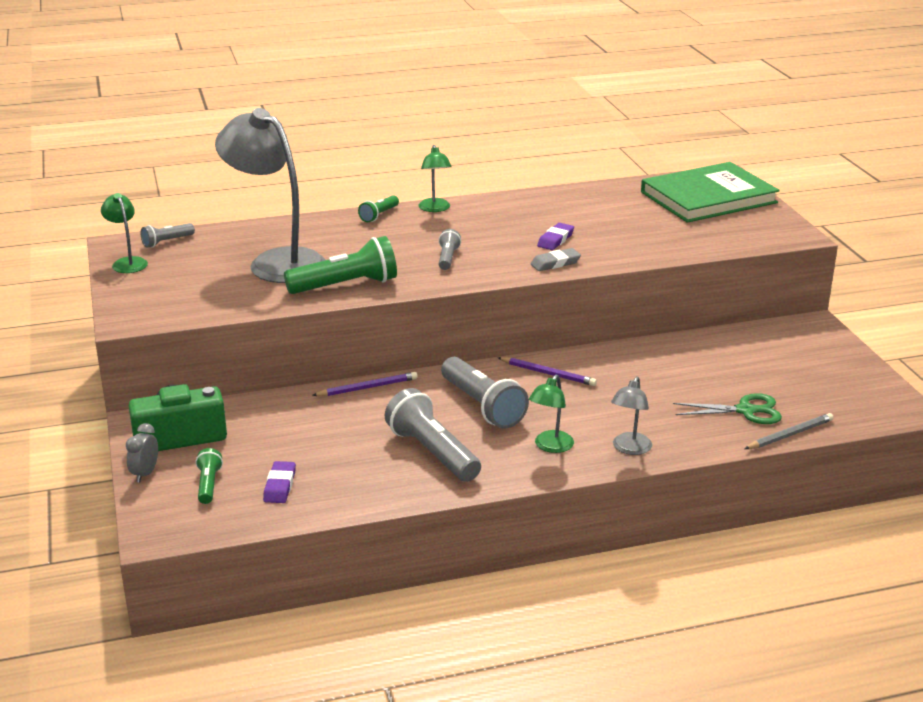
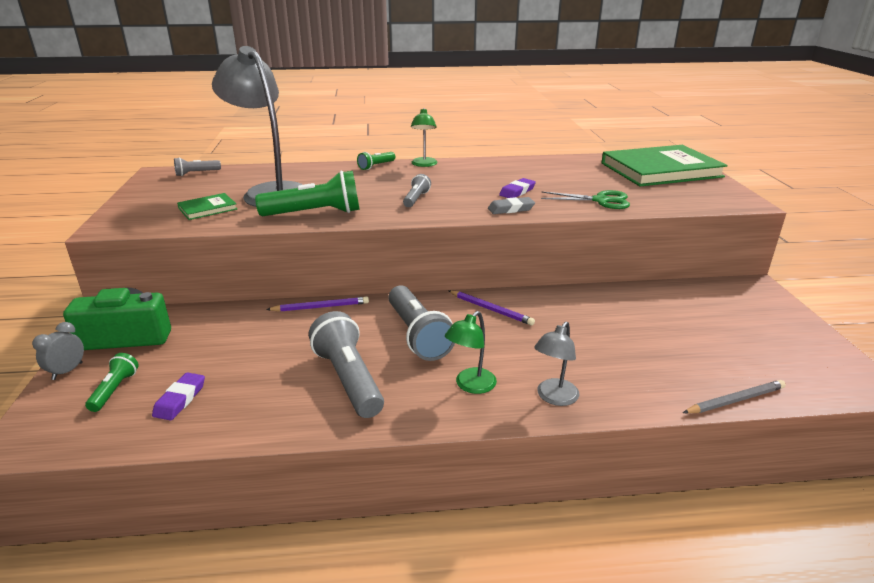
camera: 10 degrees right, 0 degrees up
green lamp [101,193,148,273] -> none
green scissors [673,393,782,424] -> green scissors moved to [541,190,630,209]
none -> green book [177,193,237,220]

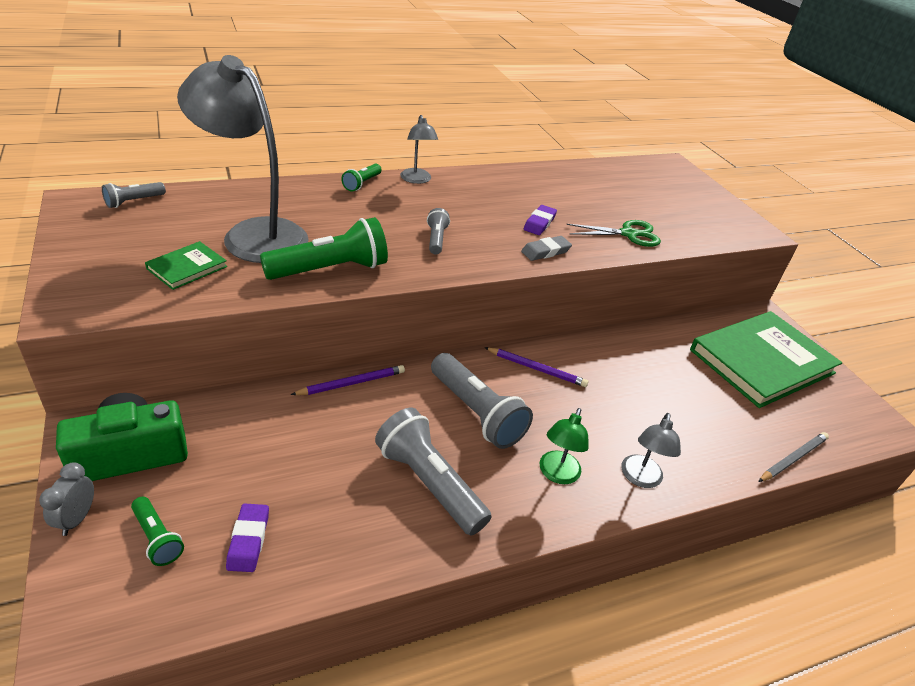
camera: 20 degrees left, 10 degrees up
green flashlight [85,353,139,412] -> green flashlight turned 150 degrees clockwise [131,497,184,566]
green lamp [411,108,438,167] -> grey lamp [400,115,438,184]
green book [602,145,728,186] -> green book moved to [690,311,842,408]

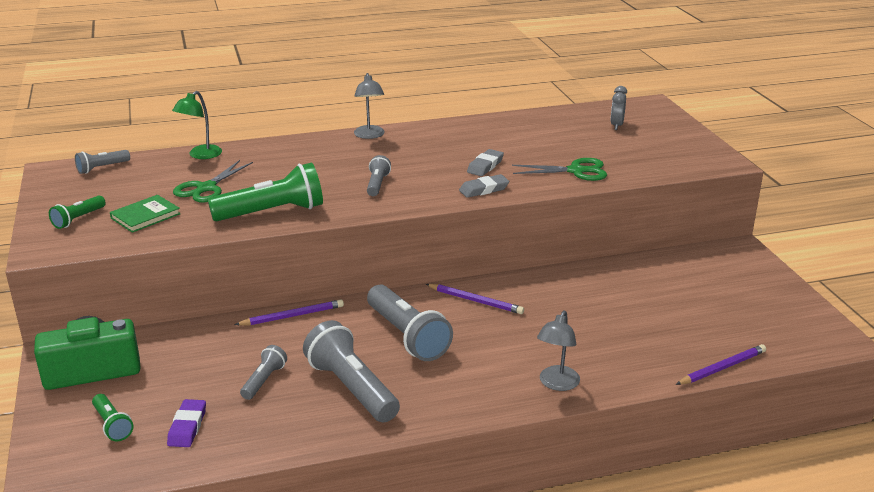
camera: 10 degrees right, 10 degrees down
grey clock [39,463,94,536] -> grey clock moved to [611,86,627,130]
grey lamp [177,55,309,263] -> green scissors [173,160,253,203]
green flashlight [341,164,382,191] -> green flashlight moved to [49,196,106,229]
purple eraser [524,205,557,235] -> grey eraser [467,149,504,176]
green lamp [540,408,589,484] -> green lamp moved to [172,91,222,159]
green book [690,311,842,408] -> none
grey pencil [758,432,829,482] -> purple pencil [676,344,766,385]
none -> grey flashlight [240,345,287,400]

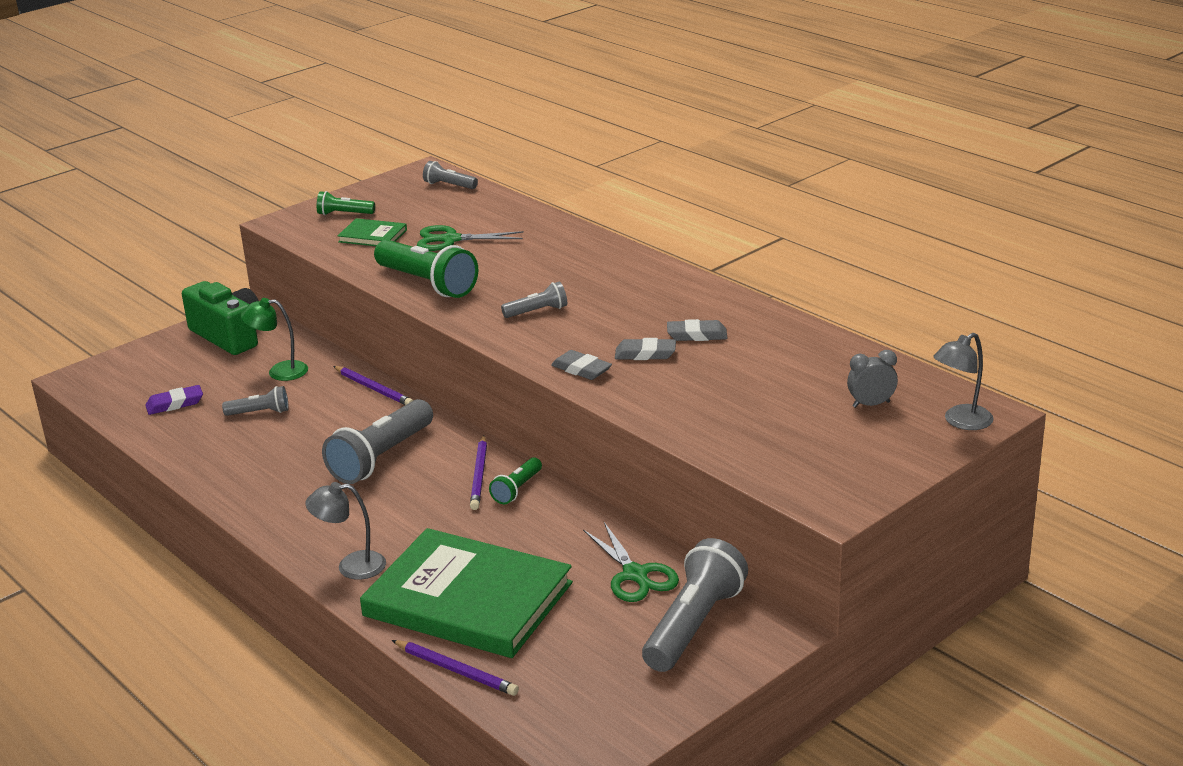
camera: 65 degrees right, 0 degrees up
green flashlight [92,394,134,442] -> green flashlight moved to [489,457,542,504]
green lamp [172,91,222,159] -> green lamp moved to [241,298,308,381]
grey flashlight [303,320,400,422] -> grey flashlight moved to [642,538,748,672]
grey lamp [354,73,385,139] -> grey lamp moved to [933,333,994,430]
green scissors [512,158,607,181] -> green scissors moved to [583,522,679,602]
none -> green book [360,528,573,658]
none -> grey eraser [667,319,728,341]

